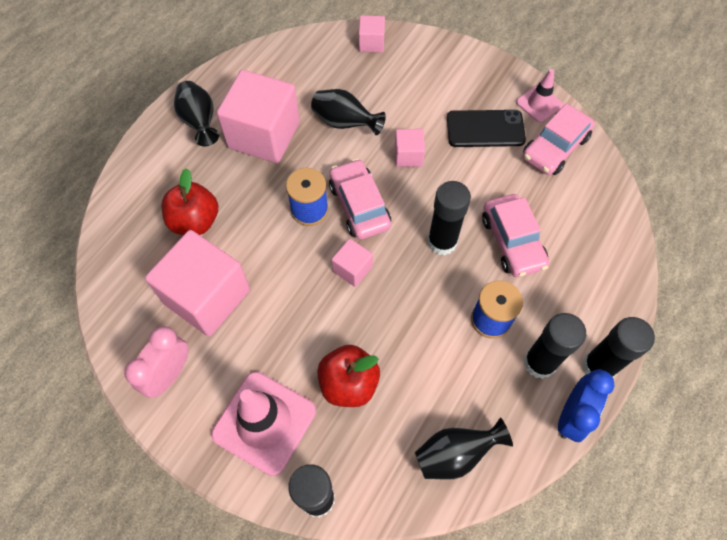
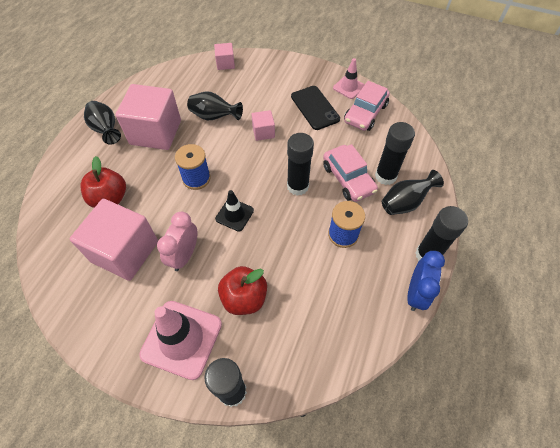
camera: 10 degrees left, 5 degrees down
pink clock [124,326,189,398] -> pink clock moved to [157,212,197,271]
pink car [329,159,391,240] -> none
pink cube [332,239,373,287] -> black traffic cone [215,190,254,232]
black vase [415,417,513,480] -> black vase moved to [382,170,444,215]
black phone [447,110,526,147] -> black phone turned 75 degrees clockwise [291,86,340,130]
black glue stick [524,313,586,379] -> black glue stick moved to [375,122,415,185]

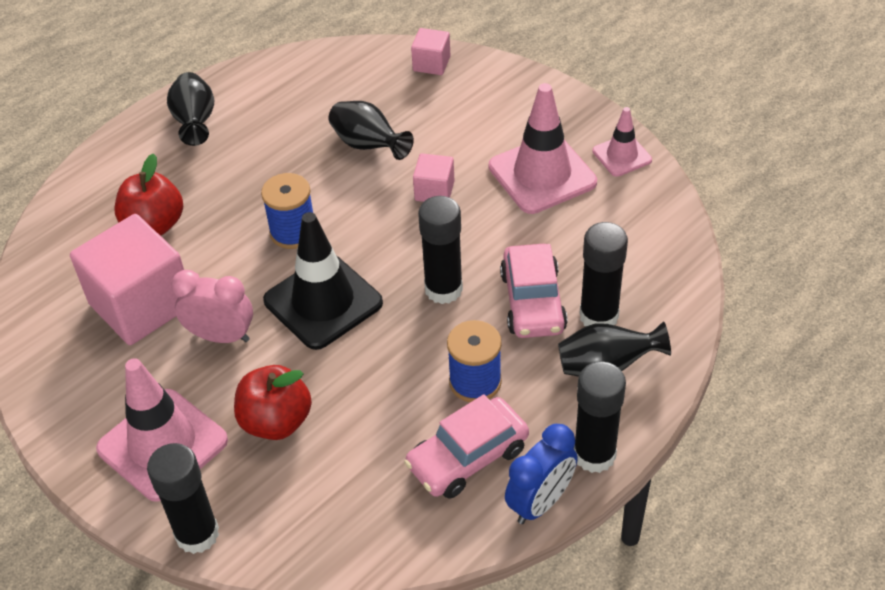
camera: 25 degrees right, 10 degrees down
pink cube [116,84,181,150] -> none
pink clock [157,212,197,271] -> pink clock turned 60 degrees clockwise [171,270,253,343]
black traffic cone [215,190,254,232] -> black traffic cone [263,212,383,350], size x1.82
black phone [291,86,340,130] -> pink traffic cone [489,83,597,214]
pink car [344,81,390,131] -> pink car moved to [404,394,529,499]

